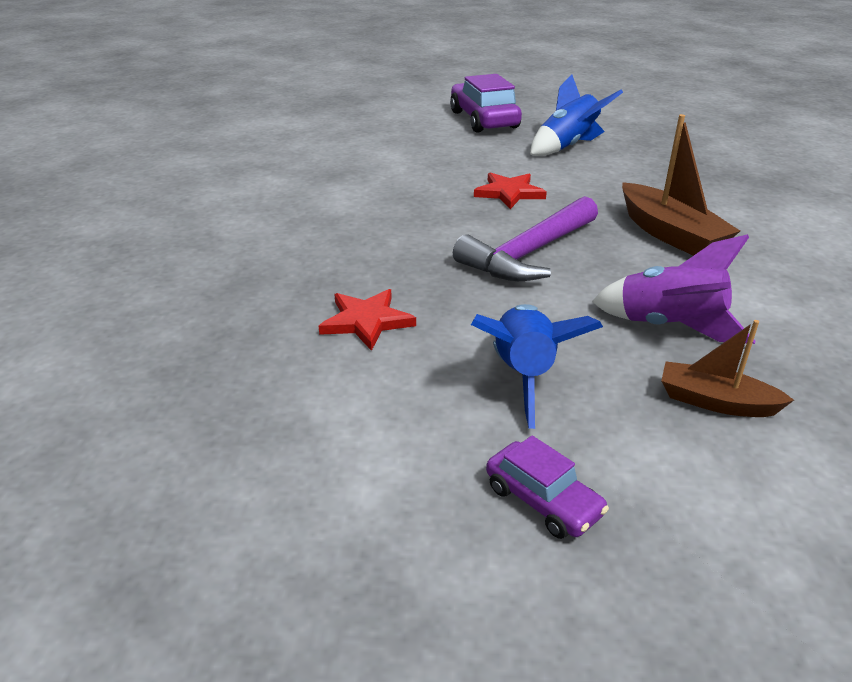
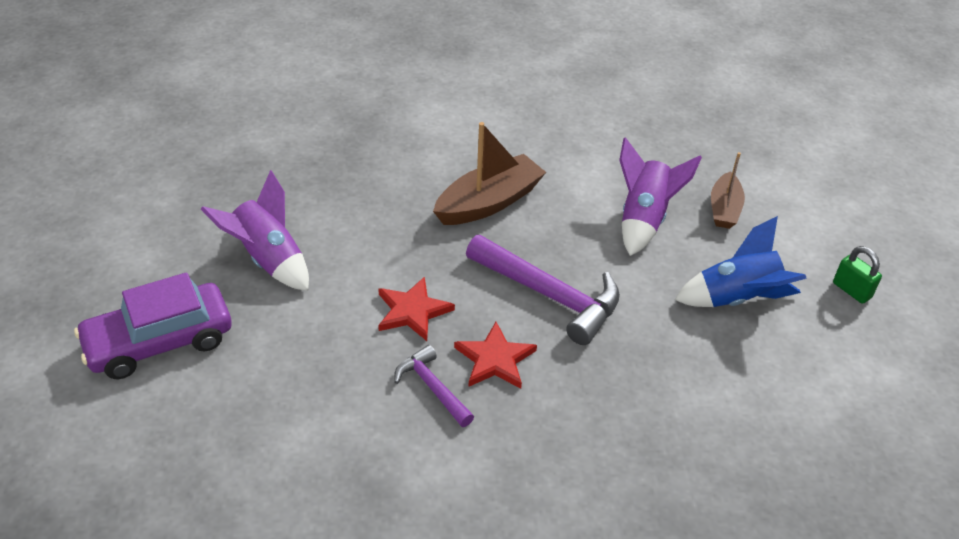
camera: 100 degrees left, 10 degrees up
red star [319,289,416,351] -> red star moved to [454,322,537,389]
purple car [486,435,609,539] -> green padlock [833,246,882,304]
blue rocket [530,74,623,156] -> purple rocket [201,170,309,291]
none -> purple hammer [394,345,474,427]

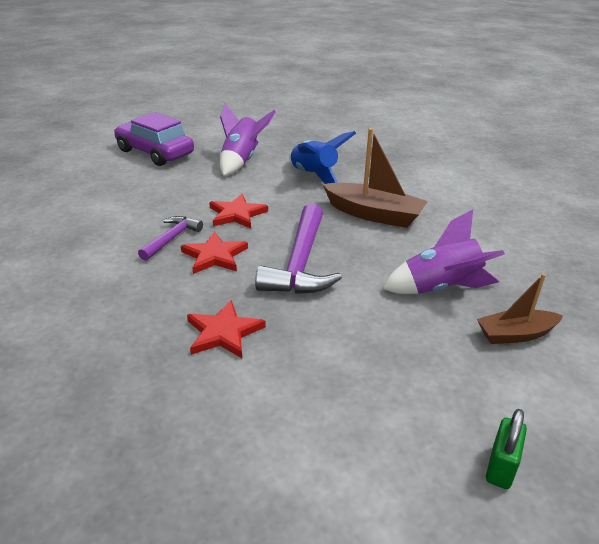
camera: 65 degrees right, 10 degrees down
blue rocket [675,216,807,307] -> blue rocket moved to [289,131,356,184]
none -> red star [187,300,266,358]

